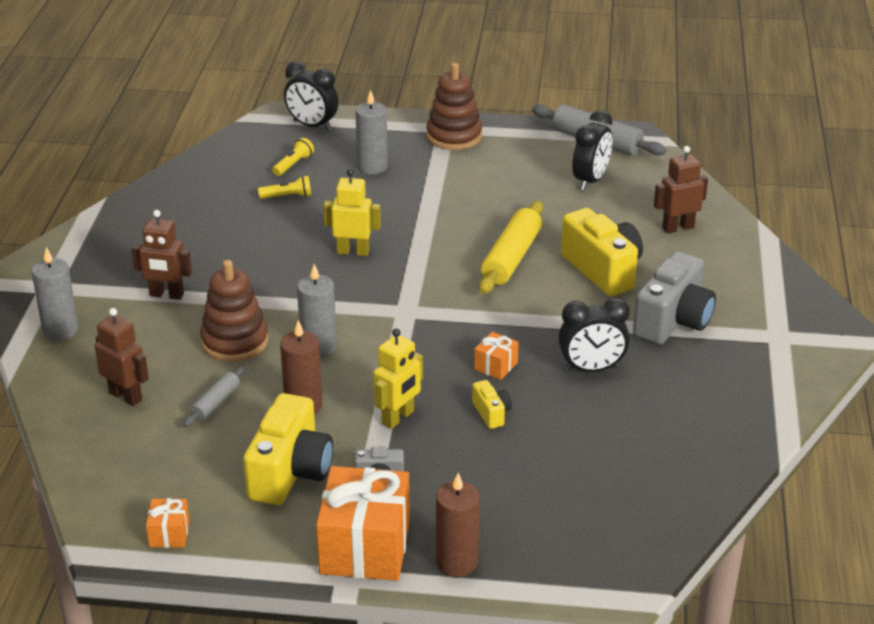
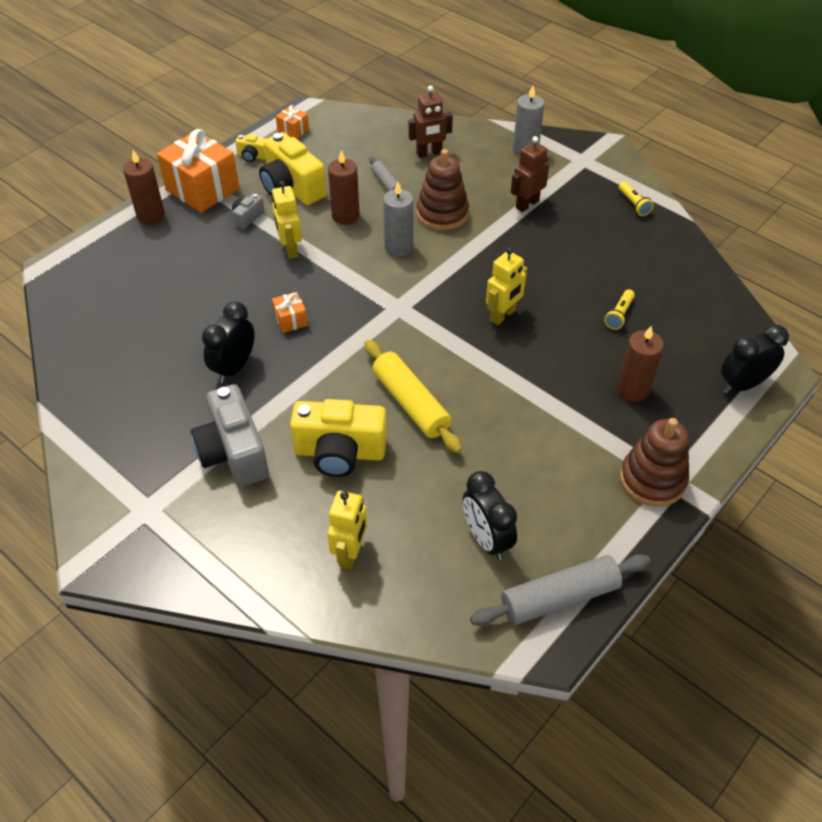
camera: 125 degrees right, 15 degrees up
yellow flashlight [272,138,314,176] -> yellow flashlight moved to [619,182,654,216]
grey candle [355,90,388,174] -> brown candle [617,326,664,402]
yellow camera [472,380,512,429] -> yellow camera moved to [235,134,266,162]
brown robot [654,146,708,234] -> yellow robot [327,491,367,569]

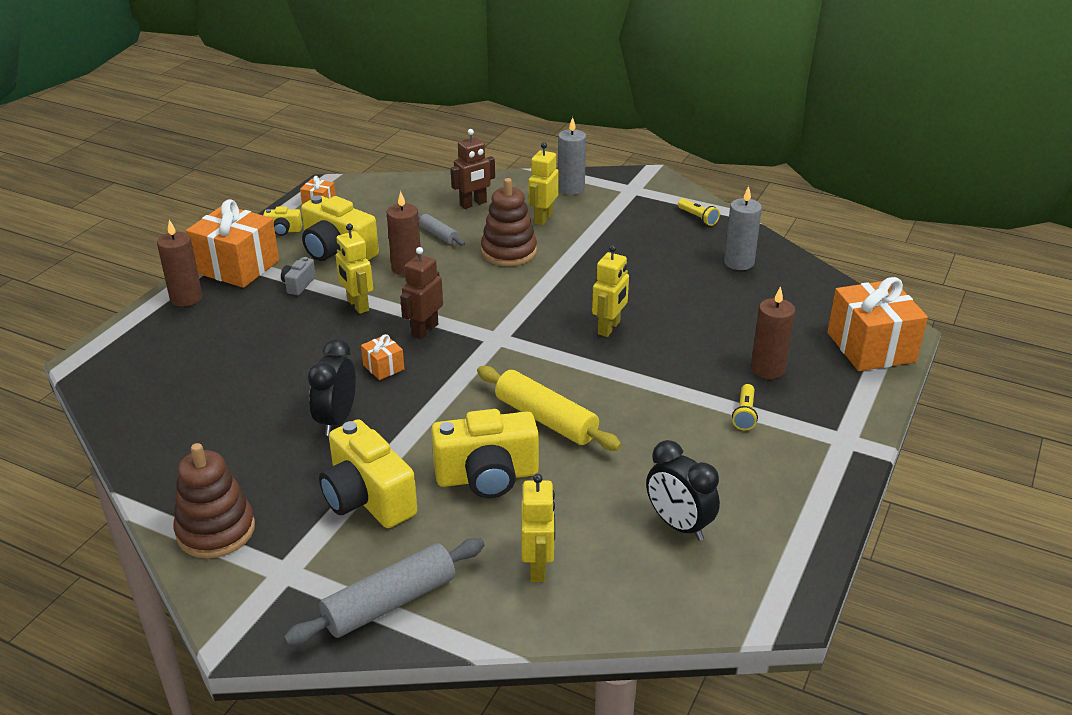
camera: 15 degrees left, 15 degrees down
grey camera [191,384,269,487] -> yellow camera [319,419,417,528]
grey candle [383,182,413,256] -> grey candle moved to [724,186,762,270]
grey rolling pin [470,554,650,626] -> grey rolling pin moved to [284,538,485,645]
brown robot [511,136,549,212] -> brown robot moved to [400,247,443,339]
yellow flashlight [604,289,635,330] -> yellow flashlight moved to [732,384,758,430]
brown stacking toy [620,418,689,507] -> brown stacking toy moved to [174,443,255,558]
black clock [721,324,789,394] -> orange gift [828,277,928,371]
none -> yellow robot [528,142,559,225]

